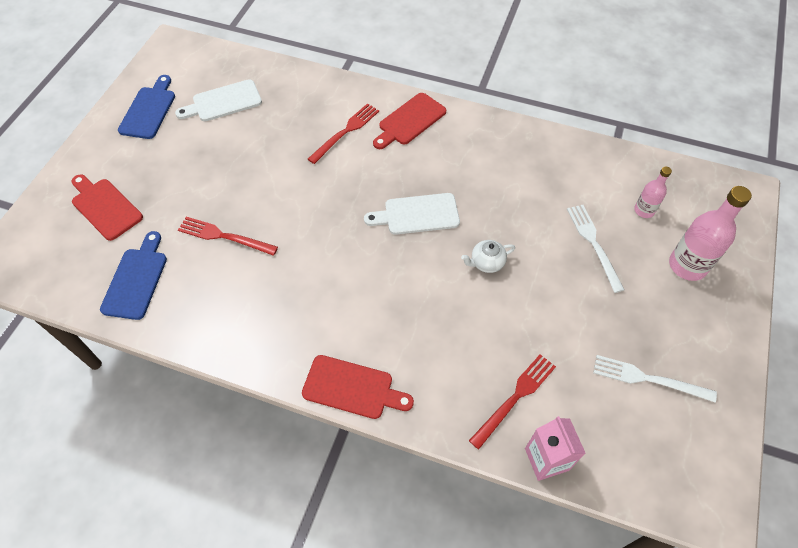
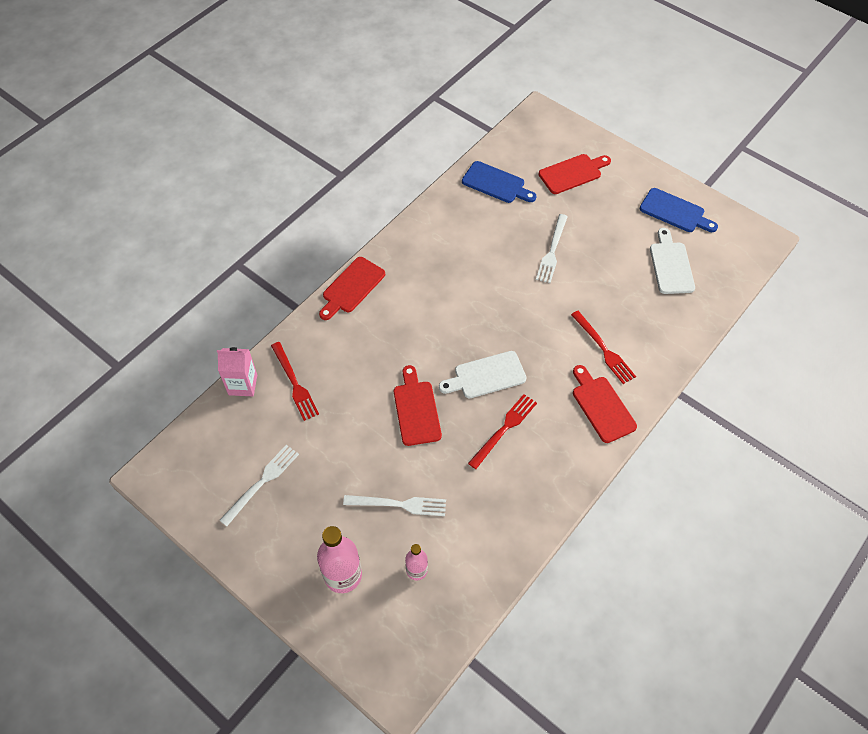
camera: 110 degrees right, 0 degrees up
red fork [178,217,278,256] -> red fork moved to [468,394,537,469]
white cutting board [364,193,460,235] -> white cutting board turned 120 degrees counterclockwise [439,351,526,398]
white teapot [461,240,515,273] -> red cutting board [394,365,442,446]
none -> white fork [536,214,568,283]

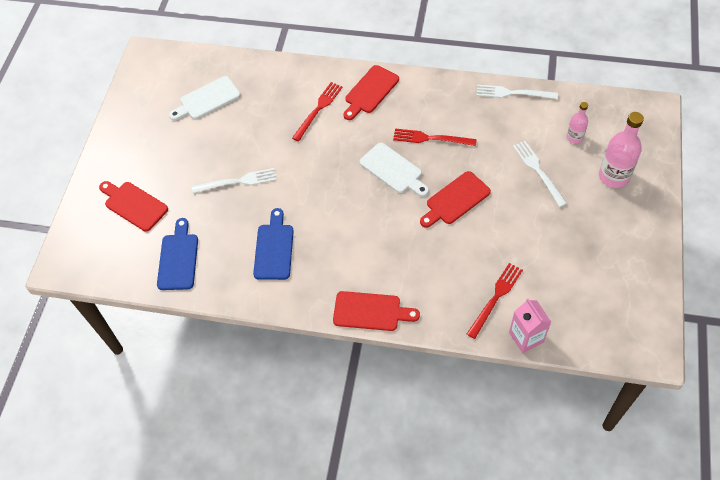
camera: 115 degrees left, 0 degrees up
white fork [219,445,299,526] -> white fork moved to [476,85,558,99]
blue cutting board [639,188,718,232] -> blue cutting board moved to [253,208,294,280]

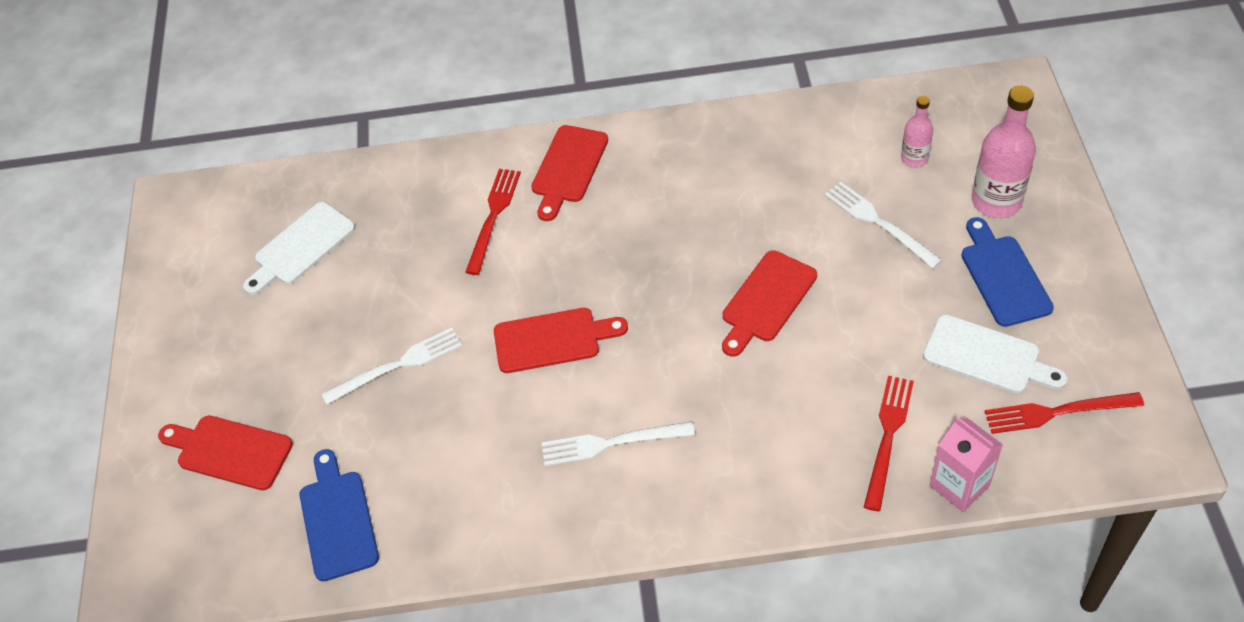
camera: 15 degrees left, 5 degrees down
blue cutting board [253,208,294,280] -> blue cutting board moved to [961,217,1054,327]
red cutting board [333,291,420,331] -> red cutting board moved to [494,308,628,373]
white cutting board [360,143,429,197] -> white cutting board moved to [923,314,1068,393]
red fork [393,128,477,146] -> red fork moved to [985,392,1144,434]
white fork [476,85,558,99] -> white fork moved to [542,421,695,466]

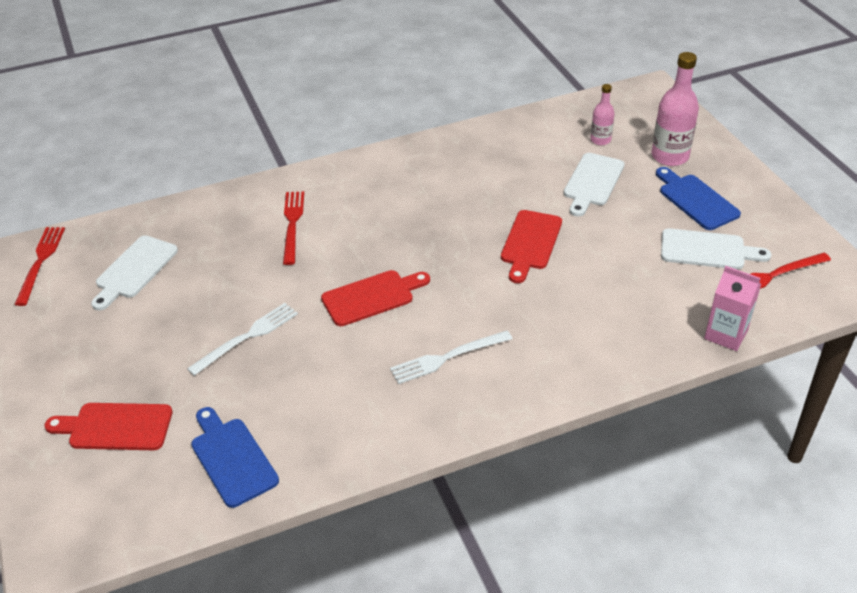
camera: 20 degrees left, 10 degrees down
red cutting board [531,125,608,221] -> none
white fork [824,182,942,269] -> white cutting board [564,153,625,217]
red fork [864,376,914,512] -> red fork moved to [14,227,65,306]

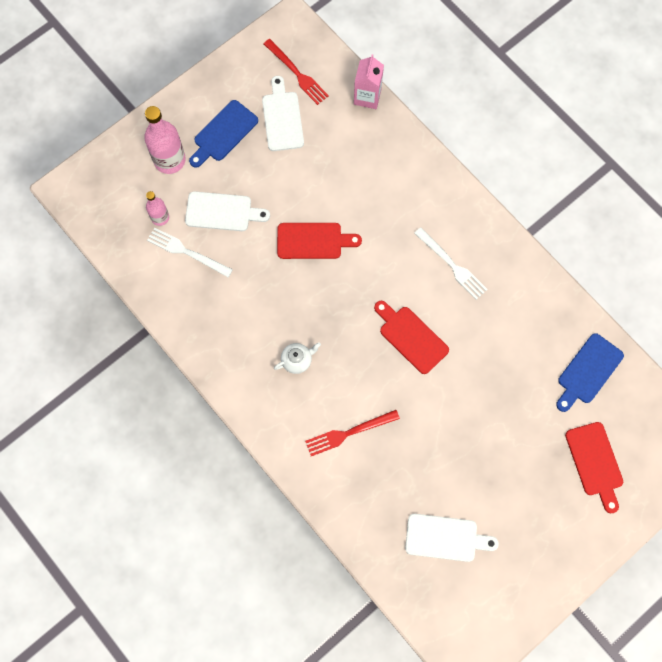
camera: 110 degrees left, 30 degrees up
red fork [14,227,65,306] -> none
white fork [187,303,298,376] -> white fork moved to [147,228,233,277]
none -> white teapot [274,343,321,374]

